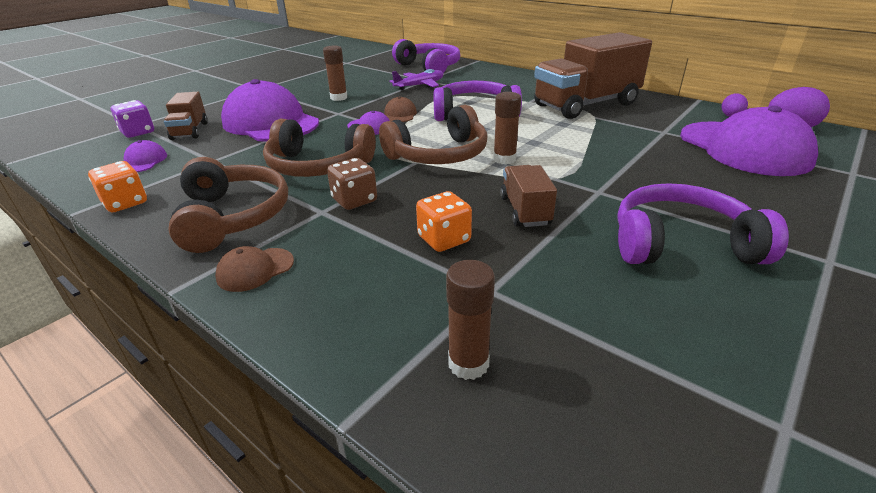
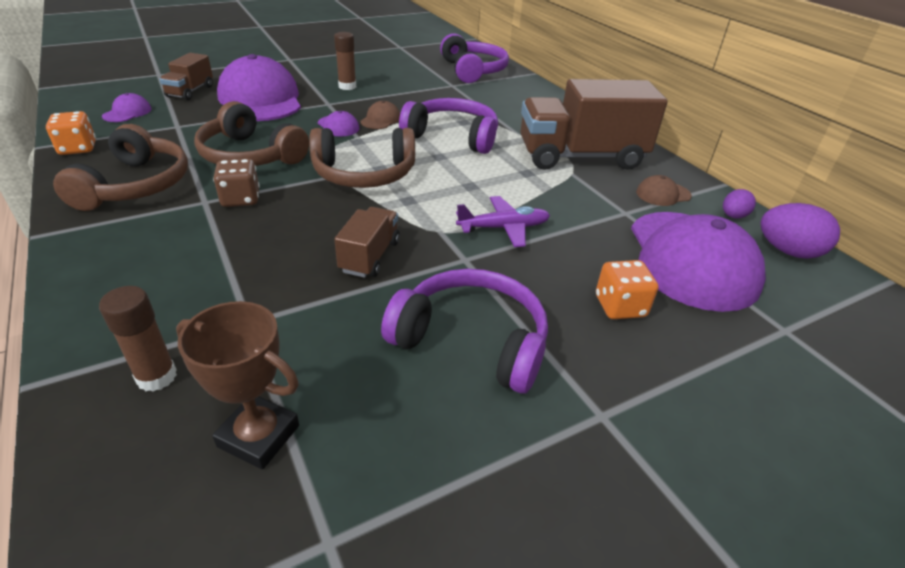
camera: 20 degrees right, 5 degrees up
purple dice [111,100,154,138] -> none
brown cap [215,246,294,292] -> brown cap moved to [636,175,692,206]
purple plane [389,69,443,90] -> purple plane moved to [456,196,550,247]
orange dice [416,191,472,252] -> orange dice moved to [596,260,658,319]
brown glue stick [493,92,521,164] -> none
none -> brown trophy [176,301,299,469]

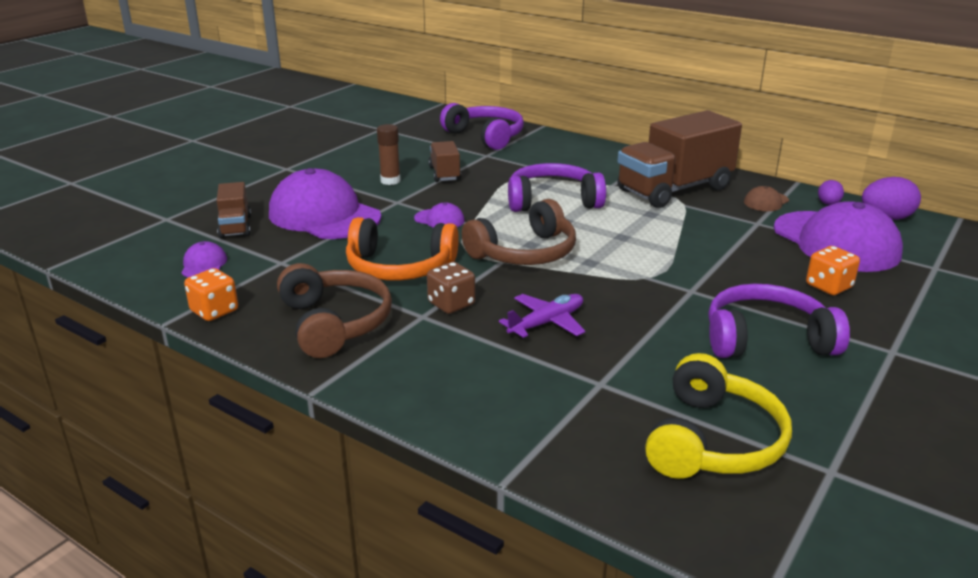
camera: 25 degrees left, 10 degrees down
brown glue stick [99,286,177,392] -> none
brown trophy [176,301,299,469] -> yellow headphones [645,353,792,479]
brown headphones [194,101,309,166] -> orange headphones [346,217,459,281]
brown truck [334,207,400,278] -> brown truck moved to [428,141,461,182]
brown cap [360,101,400,129] -> none
purple plane [456,196,550,247] -> purple plane moved to [499,294,585,338]

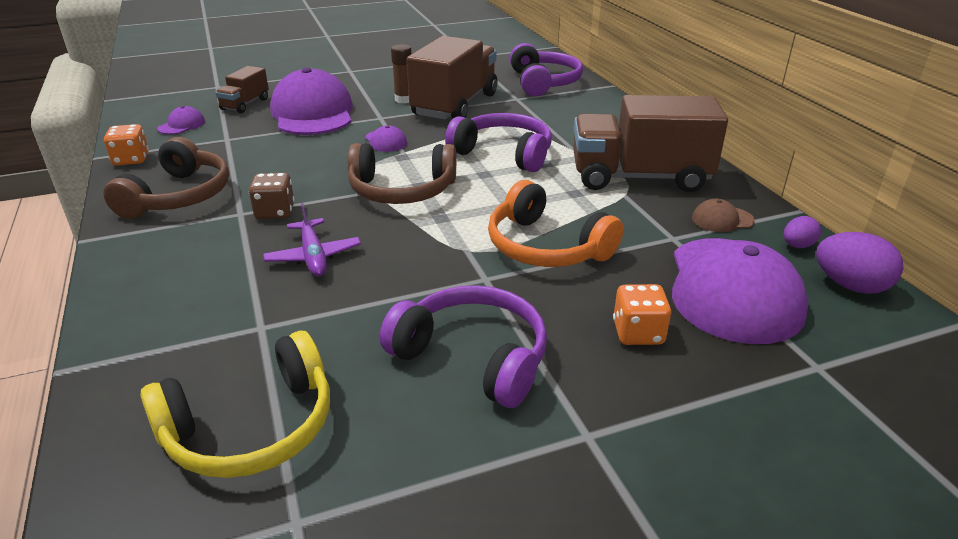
camera: 35 degrees right, 5 degrees up
orange headphones [346,217,459,281] -> orange headphones moved to [488,180,623,267]
brown truck [428,141,461,182] -> brown truck [406,36,497,119], size x2.05
purple plane [499,294,585,338] -> purple plane turned 75 degrees clockwise [263,203,361,277]

